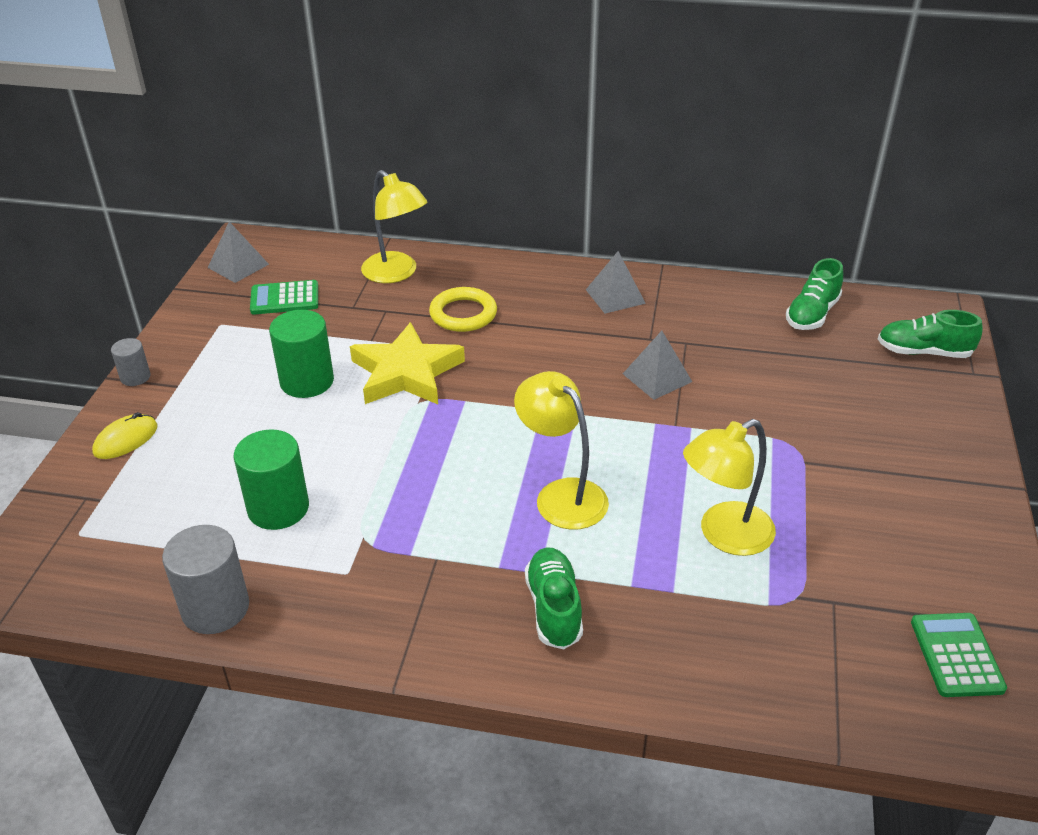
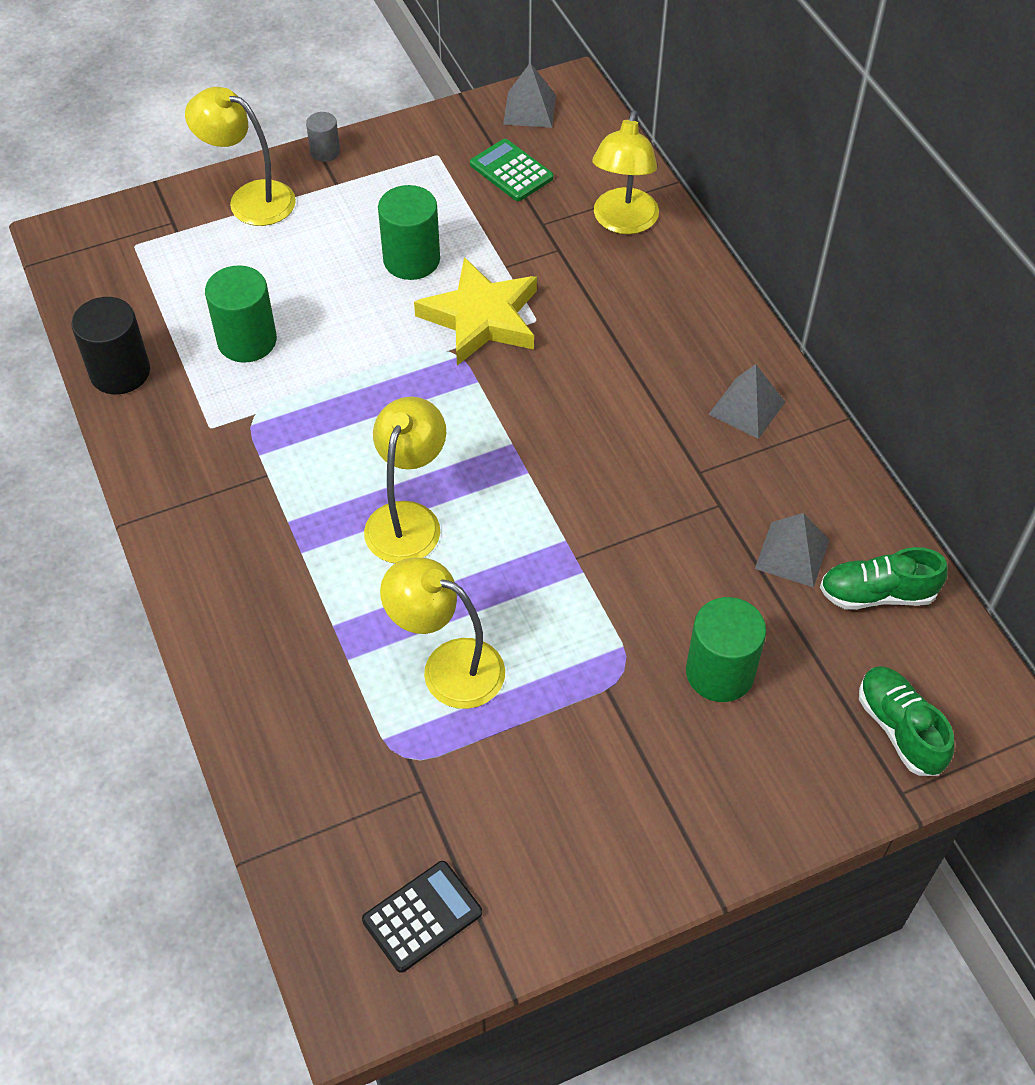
camera: 55 degrees right, 15 degrees up
yellow mouse [92,412,157,459] -> yellow lamp [185,87,296,226]
grey cylinder [162,525,249,634] -> black cylinder [71,297,150,395]
yellow ring [429,287,497,332] -> none
green shoe [525,547,583,649] -> none
grey pyramid [623,331,692,400] -> grey pyramid moved to [755,513,830,587]
green calculator [911,613,1007,697] -> black calculator [362,861,482,973]
none -> green cylinder [686,597,766,702]

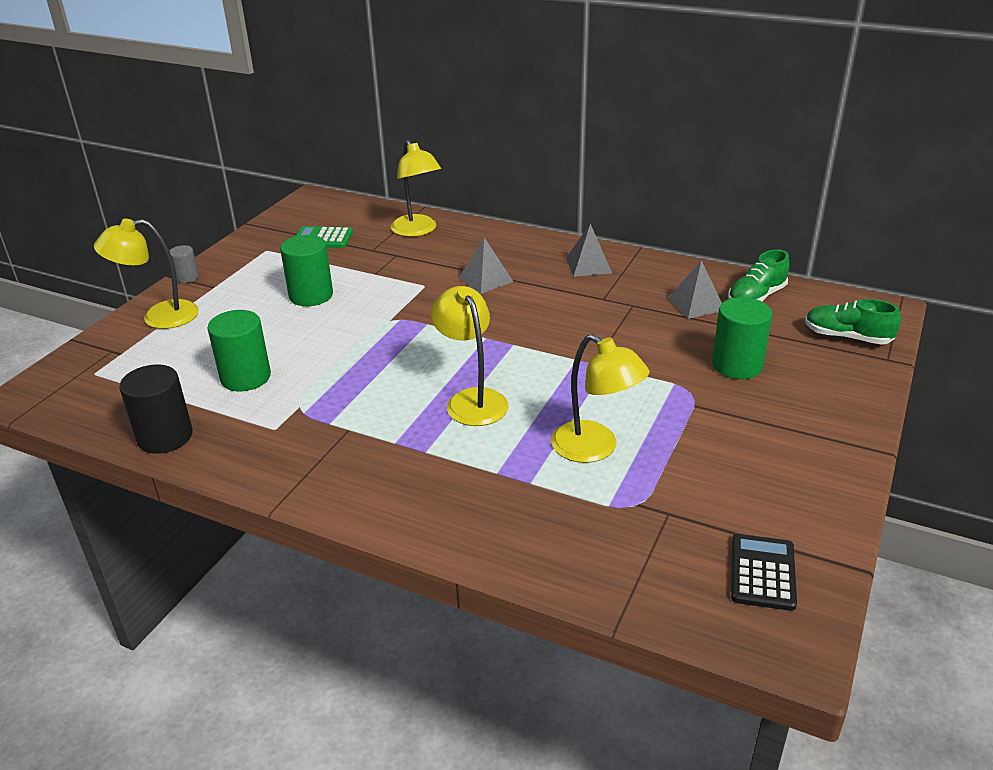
camera: 40 degrees left, 20 degrees down
yellow lamp [380,558,505,709] -> yellow lamp turned 120 degrees counterclockwise [551,334,650,463]
yellow star [414,257,537,366] -> none
grey pyramid [503,63,556,128] -> grey pyramid moved to [459,238,513,294]

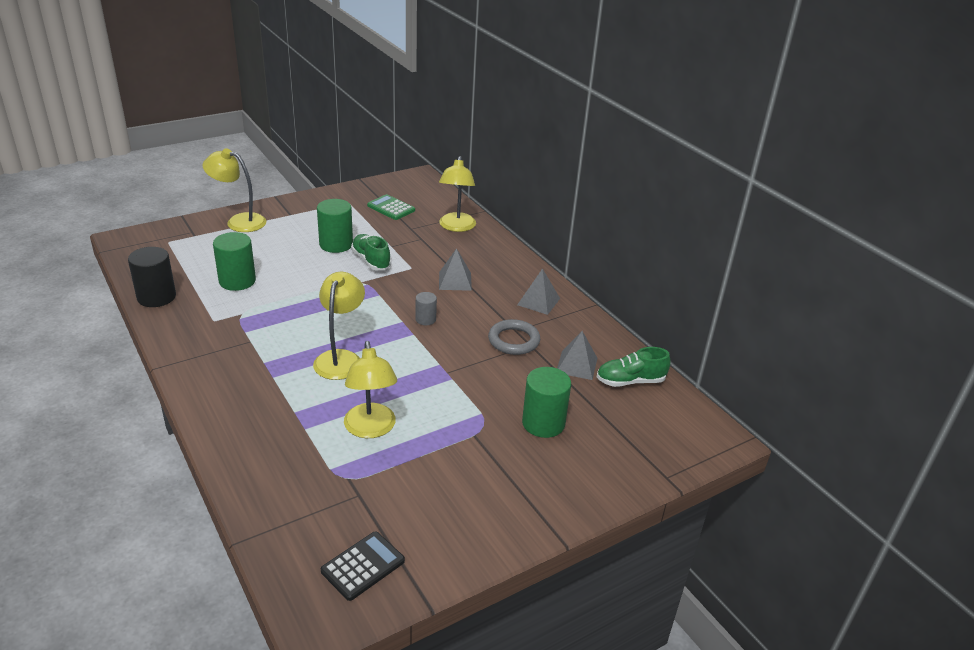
camera: 30 degrees right, 0 degrees up
grey cylinder [169,245,199,283] -> grey cylinder moved to [415,292,437,325]
green shoe [805,299,901,345] -> green shoe moved to [351,234,391,270]
none -> grey ring [488,319,540,355]

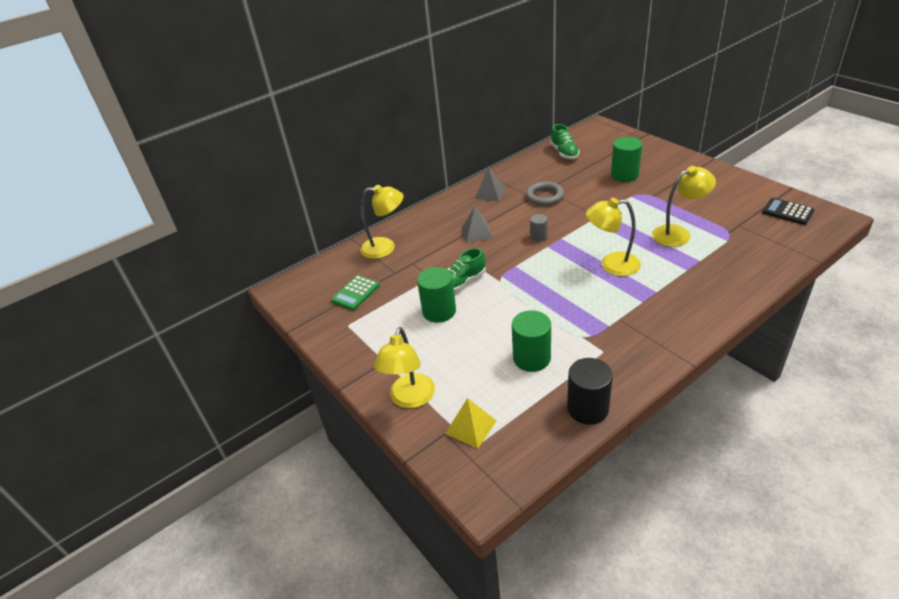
camera: 90 degrees left, 5 degrees up
grey pyramid [557,331,597,380] -> none
none -> yellow pyramid [445,398,497,449]

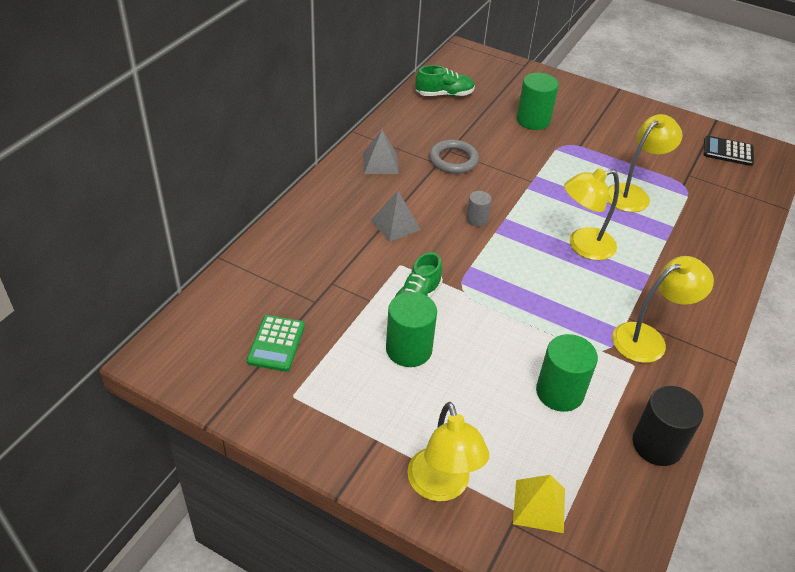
camera: 30 degrees left, 5 degrees up
yellow lamp [360,185,404,259] -> yellow lamp moved to [612,256,714,363]
green shoe [550,124,580,159] -> green shoe turned 60 degrees counterclockwise [415,65,475,97]

